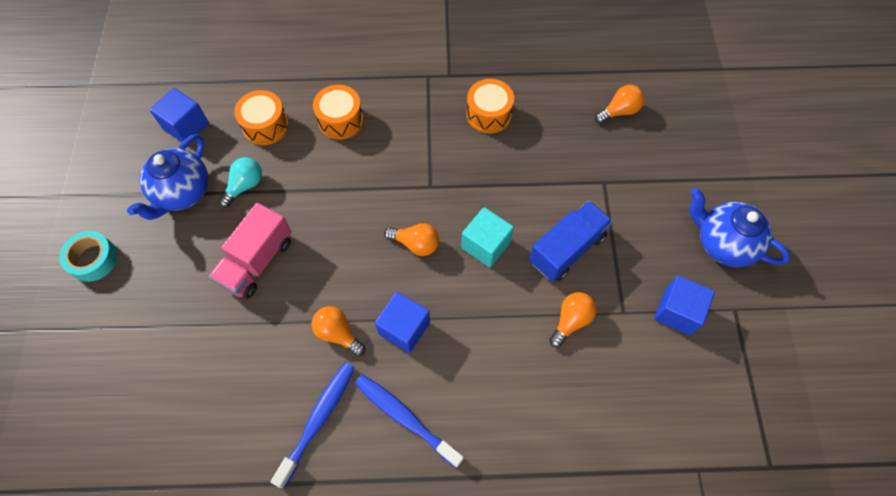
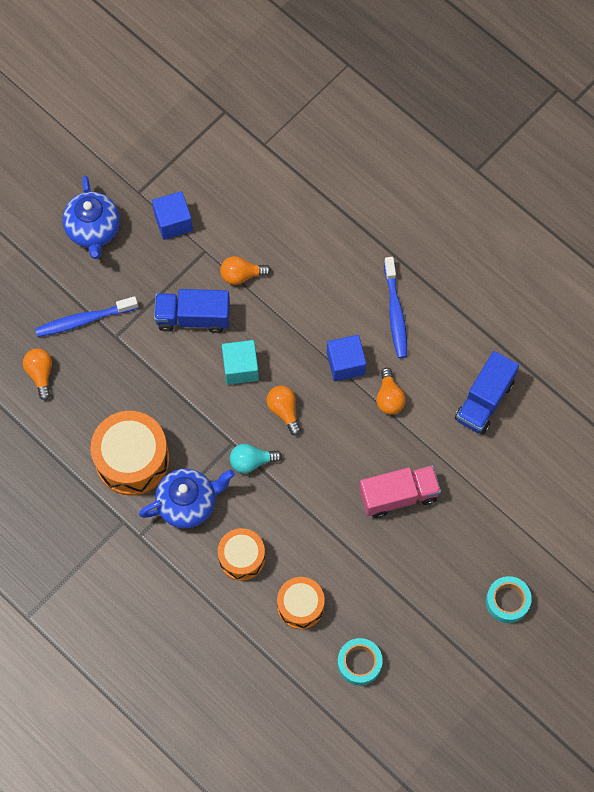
camera: 135 degrees left, 5 degrees up
blue teapot [127,134,208,220] -> blue teapot moved to [139,469,235,528]
blue cube [149,88,209,142] -> turquoise tape [337,638,383,686]
turquoise light bulb [218,157,262,208] -> turquoise light bulb moved to [230,444,282,473]
blue toothbrush [271,362,355,488] -> blue toothbrush moved to [35,296,138,337]
orange drum [467,79,514,134] -> orange drum [91,411,169,496], size x1.62
orange light bulb [595,85,645,124] -> orange light bulb turned 60 degrees clockwise [23,348,52,400]
none -> blue truck [455,351,519,434]

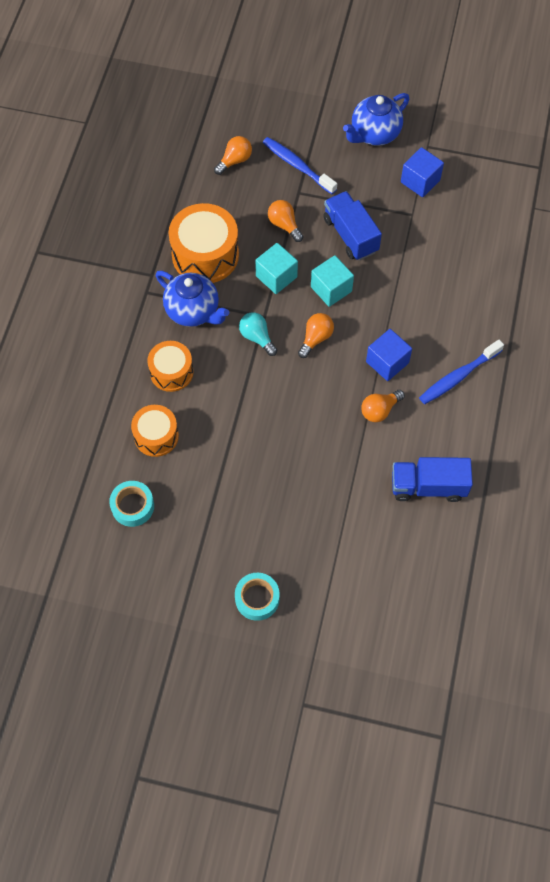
camera: 60 degrees right, 5 degrees down
orange light bulb [220,256,271,285] -> orange light bulb moved to [268,200,304,242]
pink truck [359,465,441,518] -> none
none -> turquoise cube [255,243,298,294]

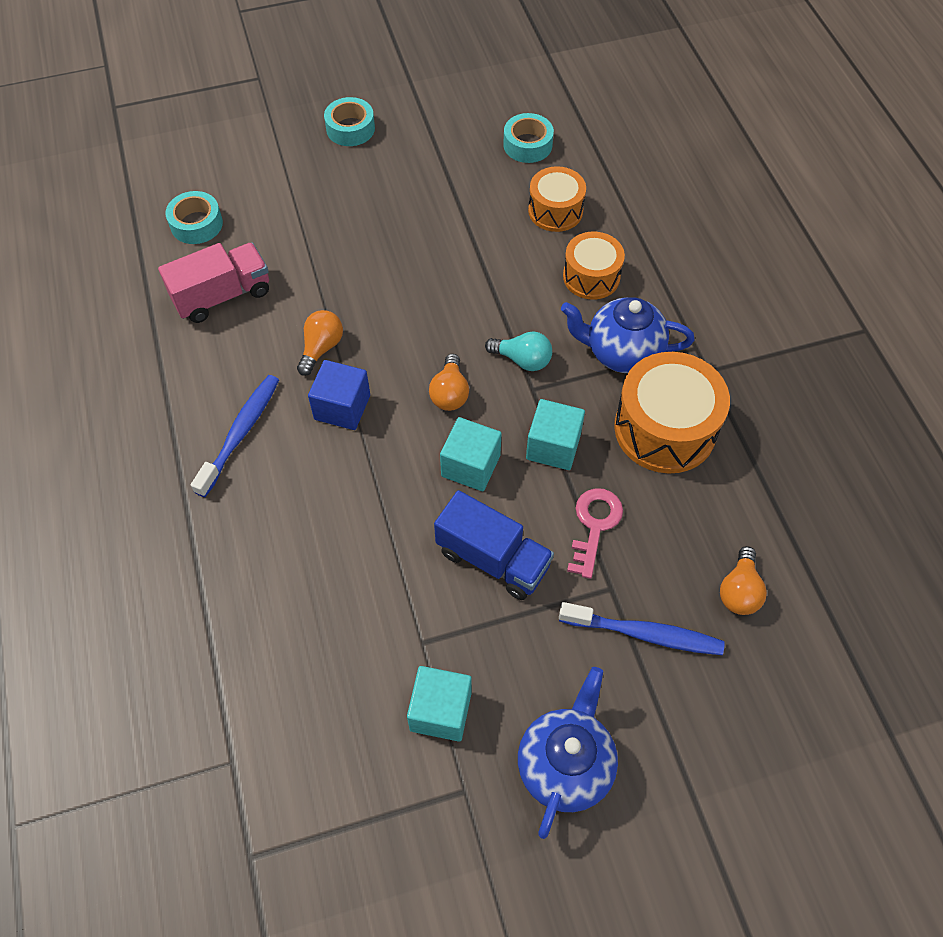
camera: 150 degrees right, 5 degrees down
orange light bulb [268,200,304,242] -> pink key [567,488,623,579]
blue truck [392,457,473,502] -> pink truck [158,243,269,323]
blue cube [401,147,444,197] -> turquoise cube [407,666,472,742]
none -> turquoise tape [165,191,223,244]

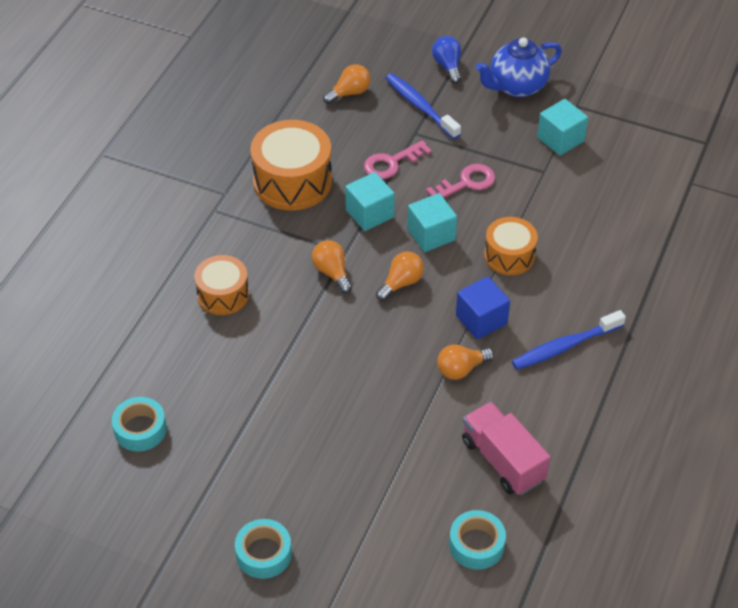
camera: 140 degrees left, 10 degrees down
pink truck [158,243,269,323] -> pink truck turned 45 degrees clockwise [462,402,550,495]
blue truck [434,490,554,600] -> pink key [426,164,495,198]
turquoise light bulb [485,331,552,371] -> orange light bulb [312,240,352,293]
orange drum [528,166,586,232] -> orange drum moved to [484,217,538,275]
blue teapot [561,297,694,373] -> none
none -> blue light bulb [432,36,461,84]

